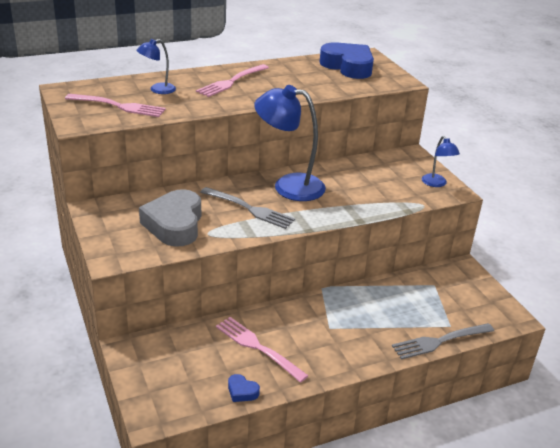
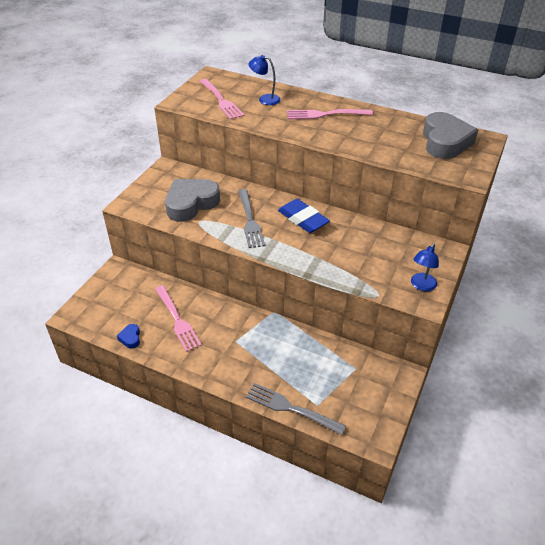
camera: 50 degrees right, 10 degrees up
pink fork [216,317,309,383] -> pink fork turned 150 degrees clockwise [155,285,202,352]
blue lamp [254,85,326,201] -> blue eraser [278,199,330,233]
blue heart [319,42,374,79] -> grey heart [423,112,478,159]

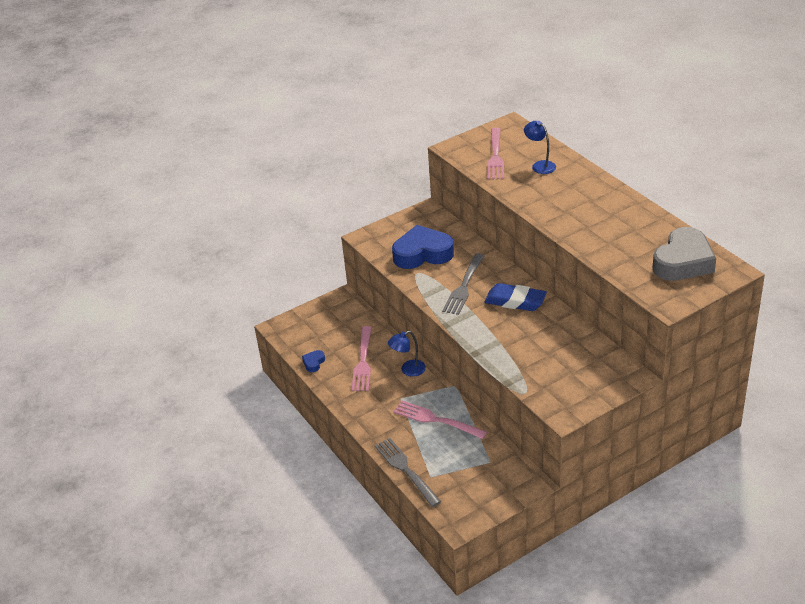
camera: 35 degrees right, 5 degrees down
grey heart [165,179,220,222] -> blue heart [392,225,454,269]
blue eraser [278,199,330,233] -> blue eraser turned 60 degrees counterclockwise [484,283,547,311]
pink fork [287,109,373,119] -> pink fork moved to [393,400,487,439]
blue lamp [411,243,439,291] -> blue lamp moved to [388,331,426,377]

